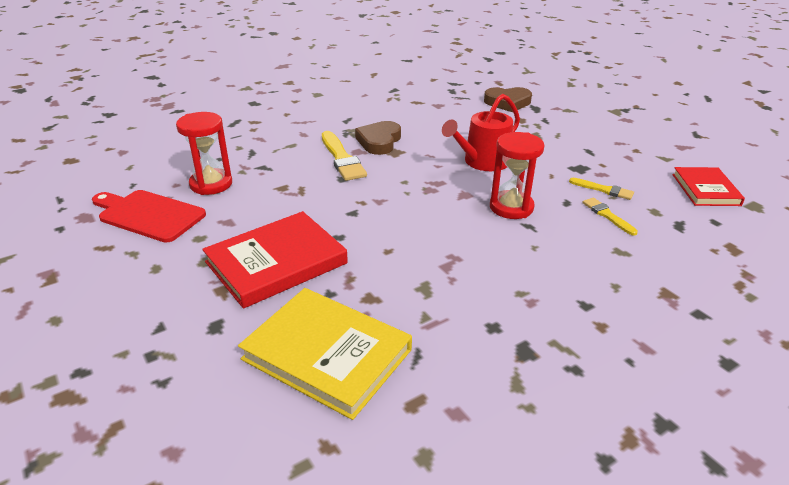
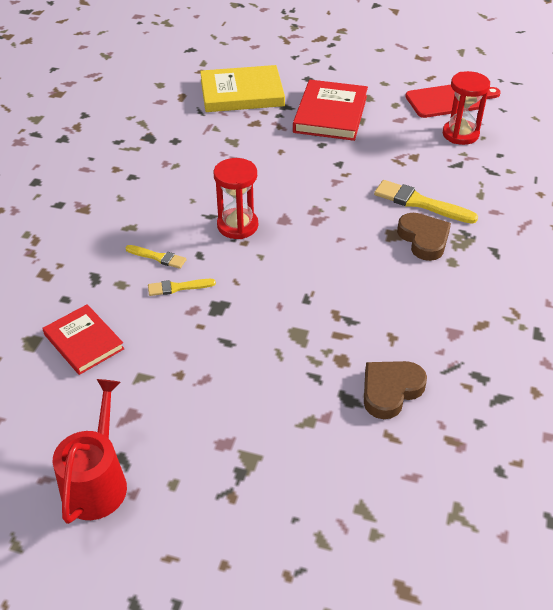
camera: 140 degrees right, 10 degrees up
red watering can [442,94,520,171] -> red watering can moved to [53,379,127,524]

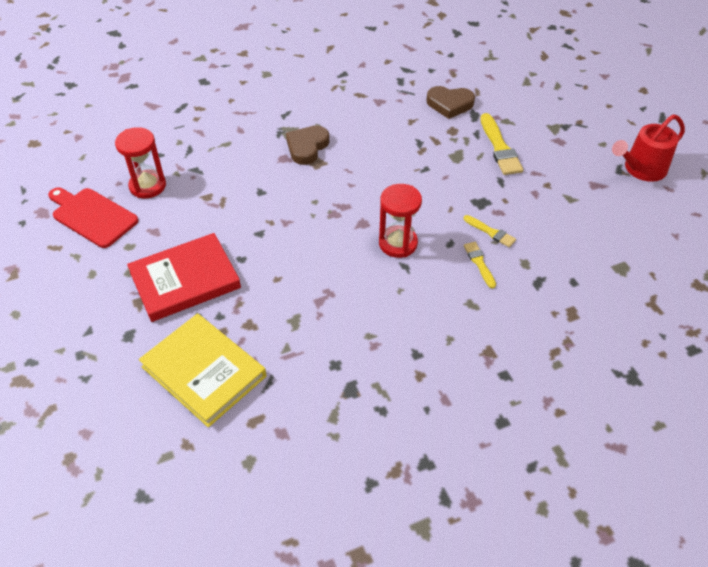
camera: 130 degrees left, 5 degrees up
red book [43,304,125,375] -> none
yellow brush [374,180,478,224] -> yellow brush moved to [480,113,523,175]

